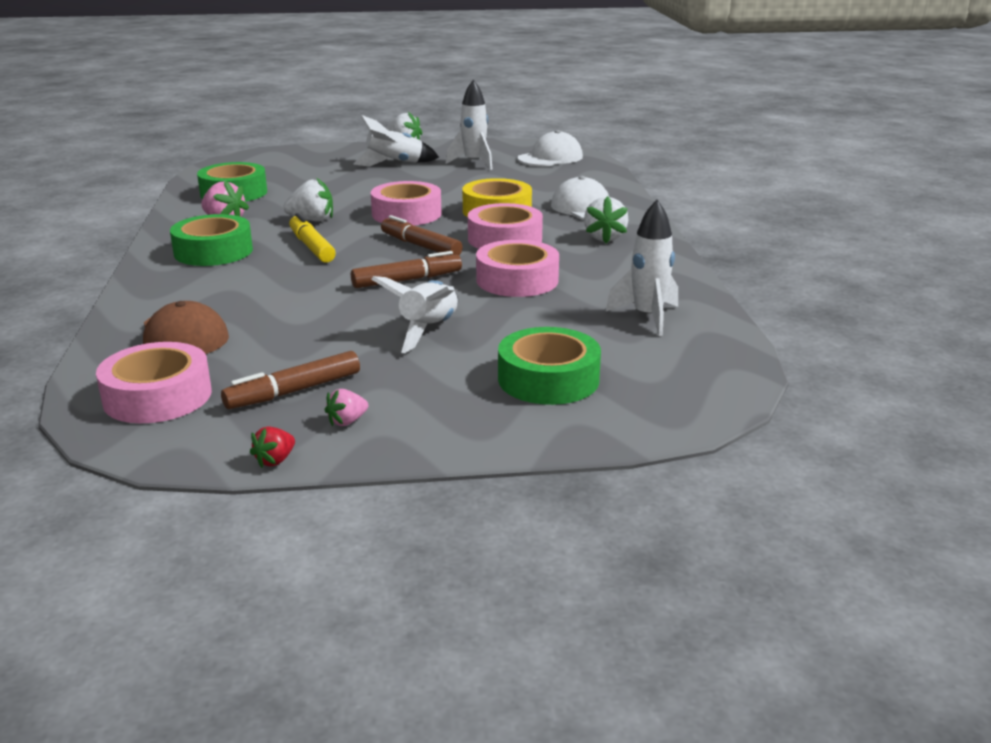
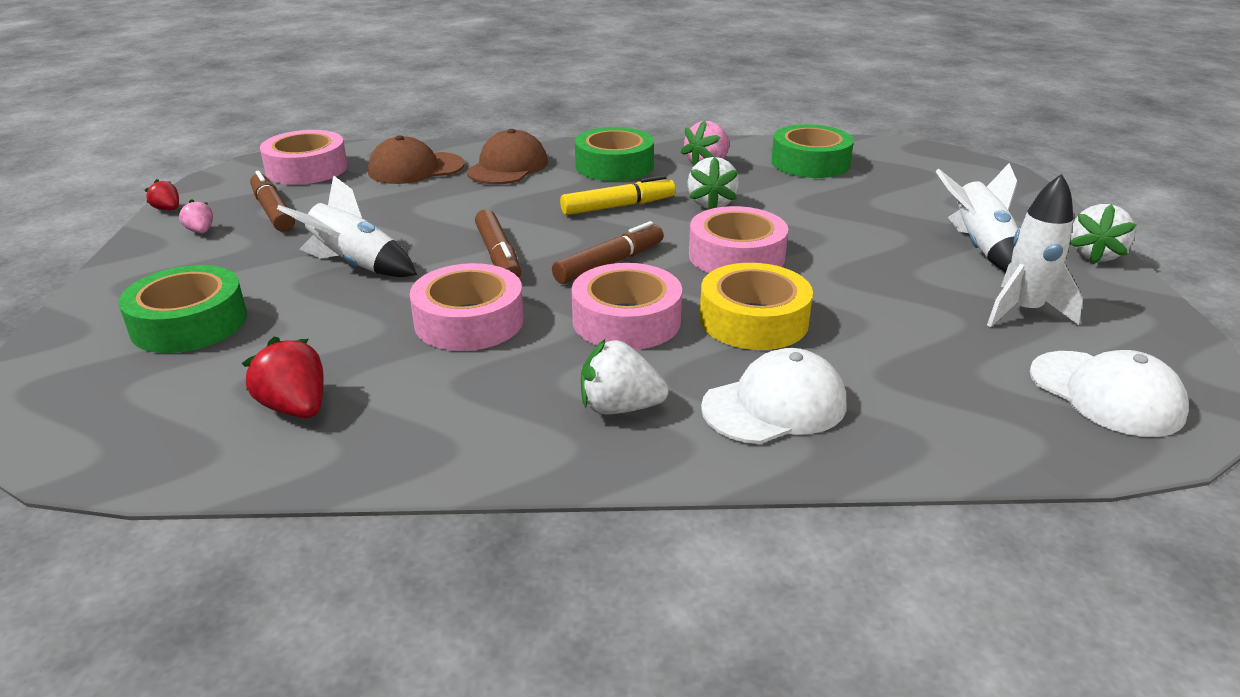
camera: 95 degrees right, 5 degrees up
white rocket [606,200,678,336] -> red strawberry [242,336,324,418]
none -> brown cap [466,129,548,184]

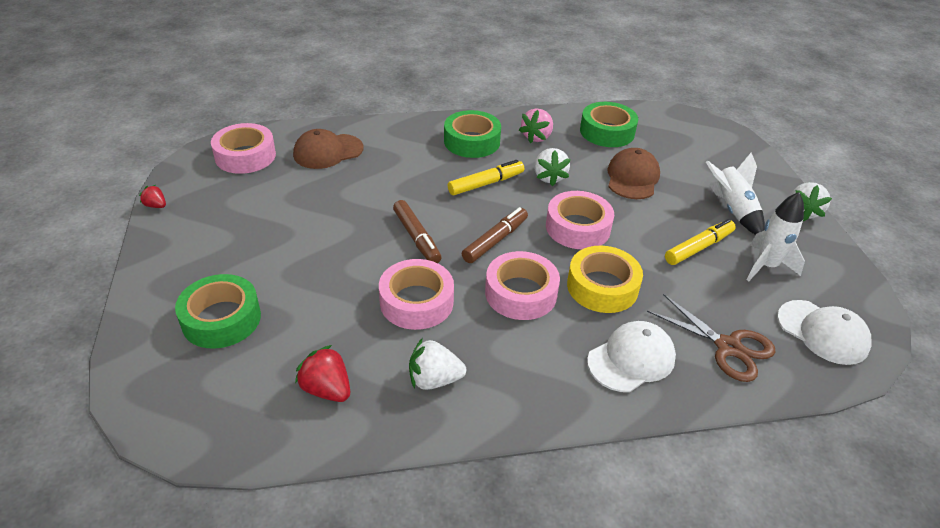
camera: 10 degrees left, 10 degrees up
pink strawberry [178,199,213,233] -> none
brown marker [250,171,295,232] -> none
white rocket [277,175,417,277] -> none
brown cap [466,129,548,184] -> brown cap moved to [608,148,660,199]
white strawberry [581,339,669,415] -> white strawberry moved to [409,338,466,390]
none -> brown scissors [647,294,776,382]
none -> yellow marker [665,219,736,265]

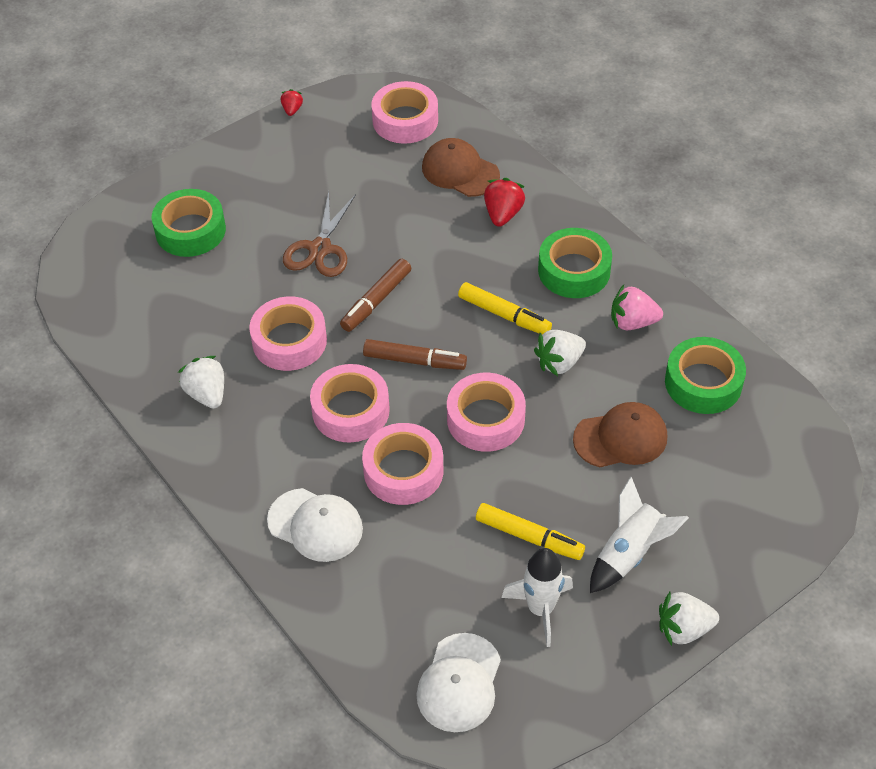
camera: 65 degrees right, 10 degrees up
red strawberry [295,345,350,402] -> red strawberry moved to [484,178,525,227]
yellow tape [567,246,643,313] -> pink tape [362,423,443,505]
brown scissors [647,294,776,382] -> brown scissors moved to [283,191,356,277]

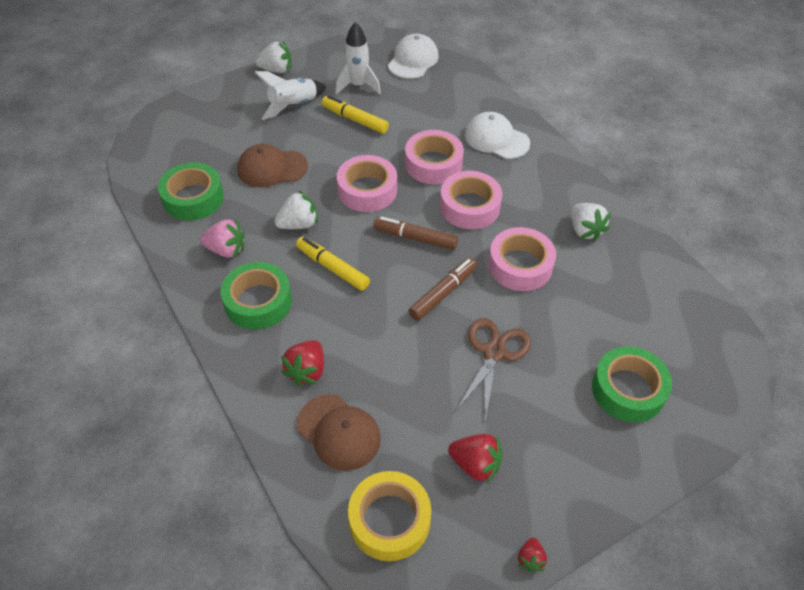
camera: 175 degrees left, 0 degrees up
pink tape [372,81,438,144] -> yellow tape [348,471,431,561]
none -> red strawberry [448,434,502,483]

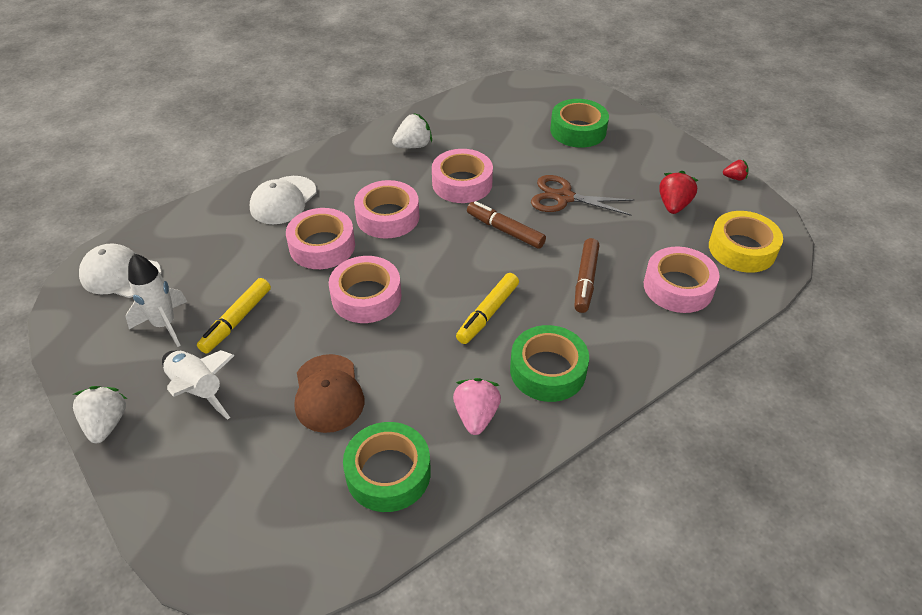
camera: 95 degrees left, 5 degrees down
white strawberry [274,191,318,229] -> none
red strawberry [281,340,324,386] -> none
brown cap [297,394,381,471] -> pink tape [644,246,719,313]
brown marker [373,217,458,250] -> brown marker moved to [574,238,599,313]

